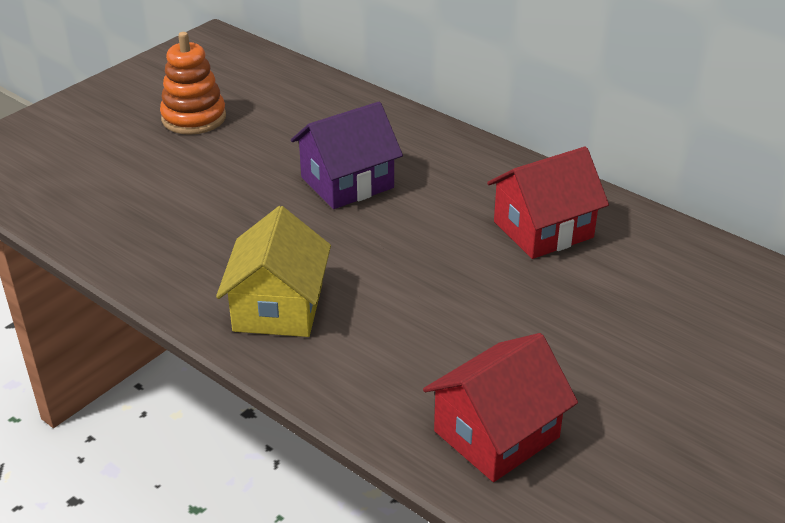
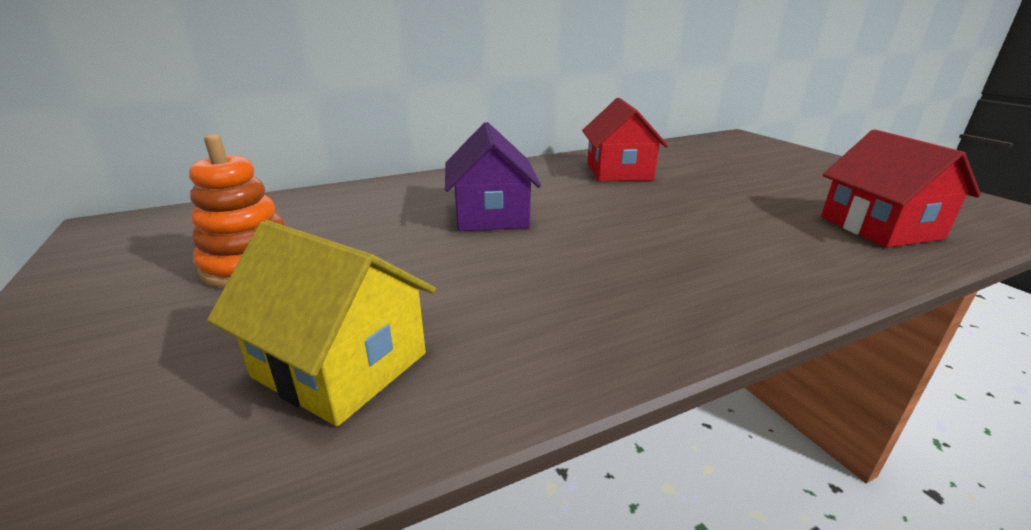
camera: 65 degrees left, 10 degrees down
yellow house [216,206,331,337] -> yellow house moved to [207,220,436,426]

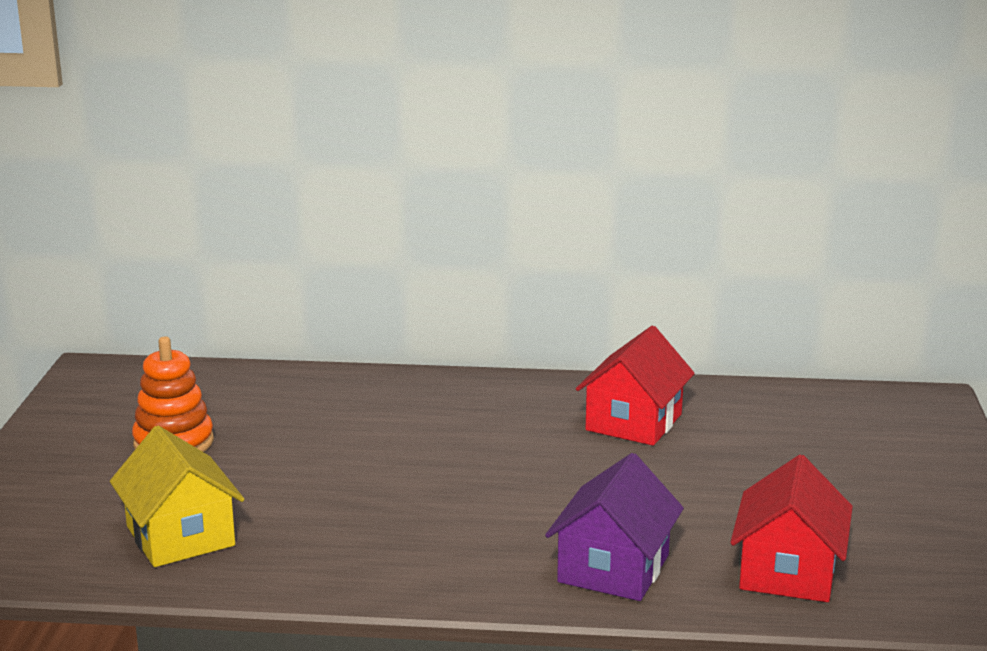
camera: 30 degrees right, 5 degrees down
purple house [445,122,541,231] -> purple house moved to [545,453,684,601]

